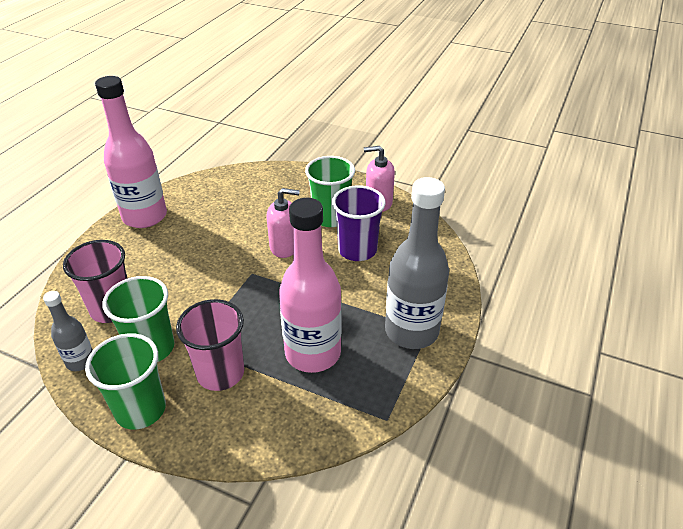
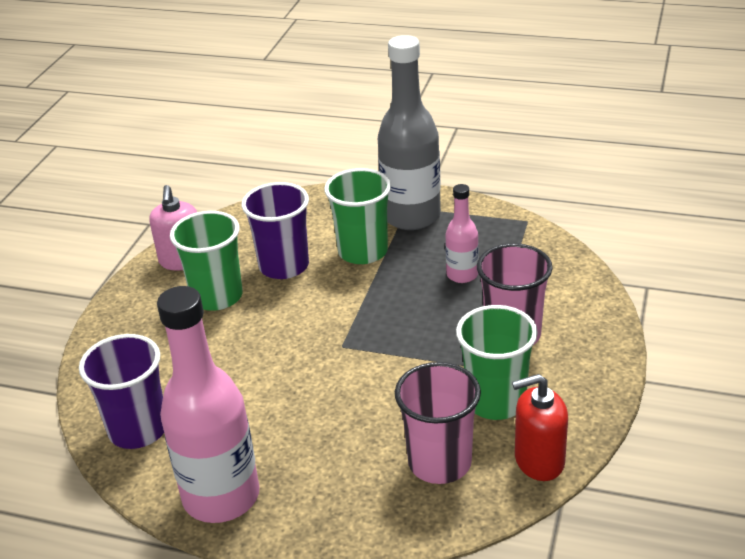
camera: 95 degrees left, 5 degrees down
grey bottle [43,291,93,371] -> red soap dispenser [512,374,568,481]
green cup [85,333,166,430] -> green cup moved to [324,168,391,264]
pink soap dispenser [266,188,300,258] -> none
pink bottle [279,198,342,373] -> pink bottle [445,184,479,283], size x0.51
none -> purple cup [79,334,164,449]

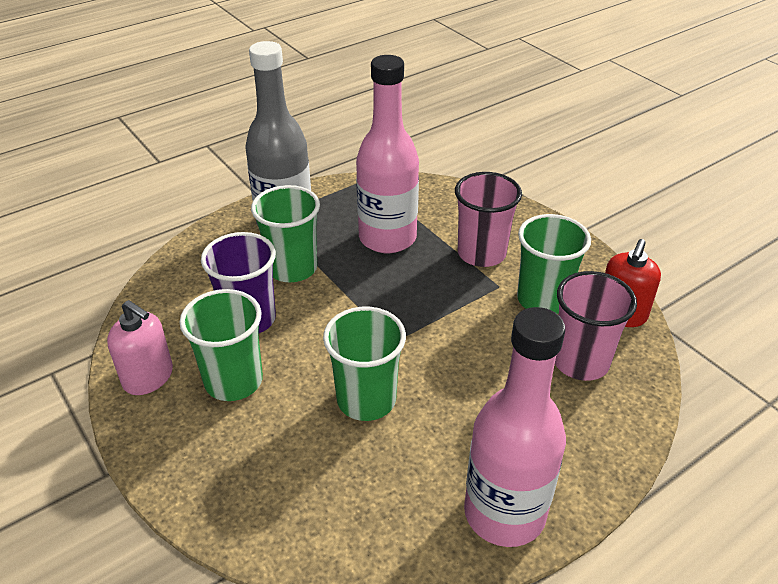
camera: 55 degrees left, 5 degrees up
purple cup [79,334,164,449] -> none
pink bottle [445,184,479,283] -> pink bottle [356,55,419,253], size x1.98
none -> green cup [323,307,406,421]

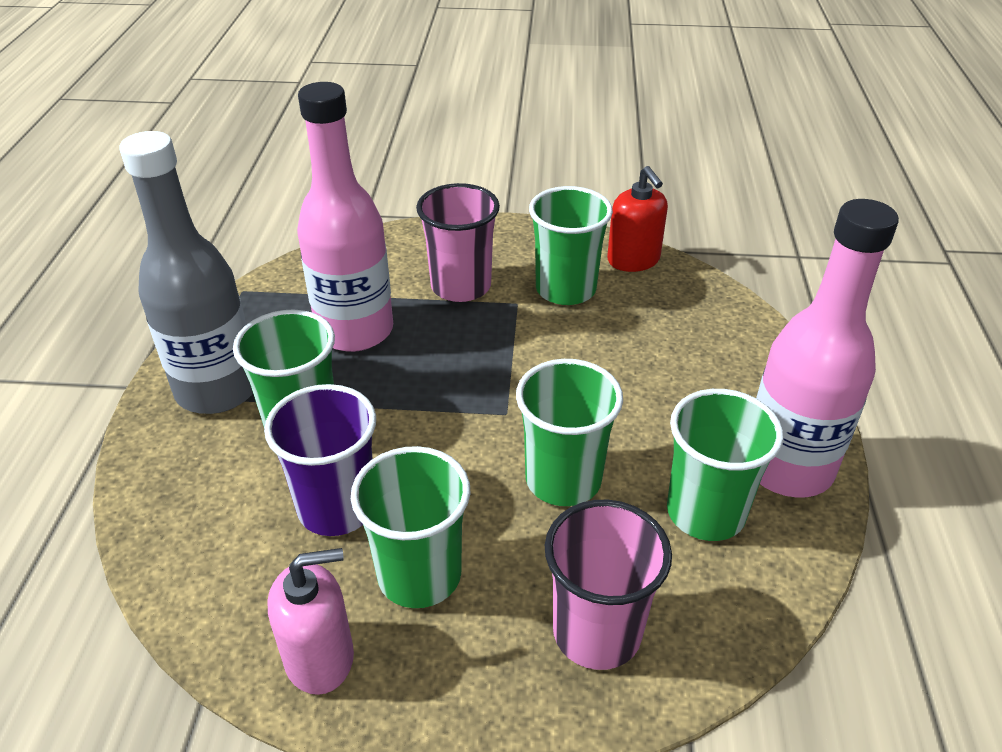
camera: 50 degrees left, 0 degrees up
pink cup [555,271,637,381] -> pink cup moved to [545,500,672,670]
none -> green cup [667,389,784,541]

